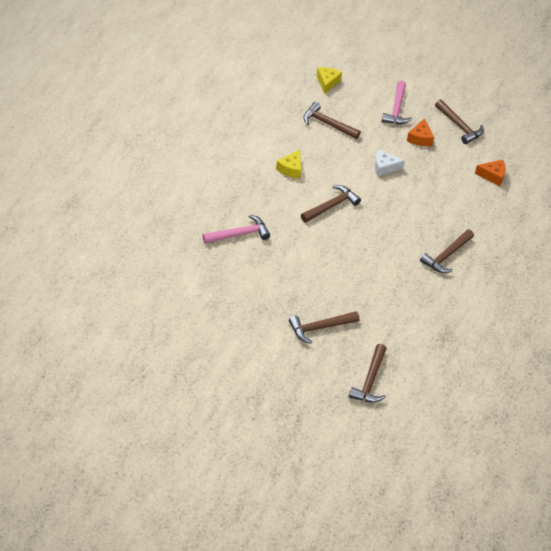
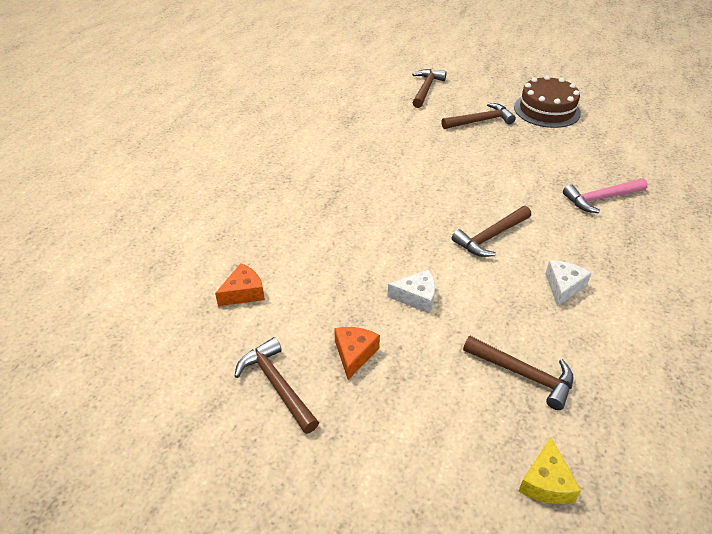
camera: 175 degrees left, 5 degrees down
yellow cheese [276,150,301,178] -> white cheese [545,260,592,306]
pink hammer [382,81,412,124] -> none
brown hammer [420,229,474,273] -> none
orange cheese [475,160,506,186] -> orange cheese turned 135 degrees clockwise [215,263,265,306]
none -> brown cake [514,75,581,128]

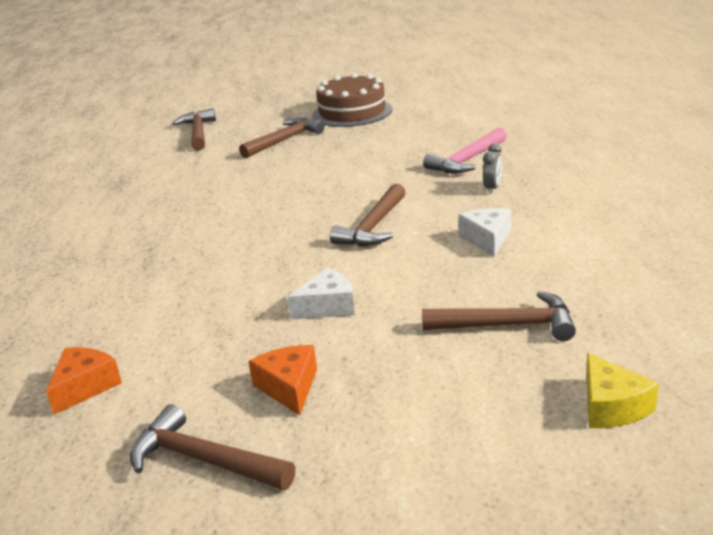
camera: 25 degrees left, 15 degrees down
none -> grey clock [483,144,502,194]

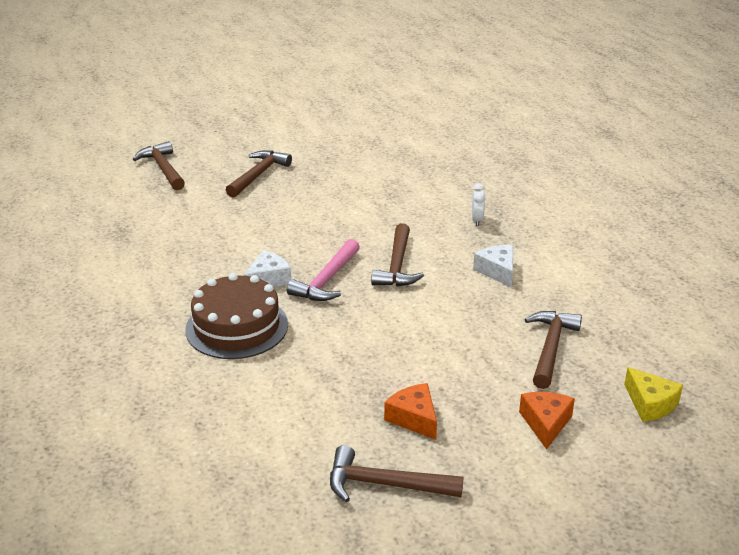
camera: 20 degrees left, 5 degrees up
orange cheese [46,347,122,415] -> orange cheese moved to [519,392,575,449]
white cheese [287,268,355,319] -> white cheese moved to [243,250,292,287]
brown cake [312,73,392,127] -> brown cake moved to [185,273,288,359]
brown hammer [422,291,576,341] -> brown hammer turned 60 degrees counterclockwise [525,311,582,389]
pink hammer [423,127,507,173] -> pink hammer moved to [287,239,360,301]
grey clock [483,144,502,194] -> white clock [472,183,485,226]

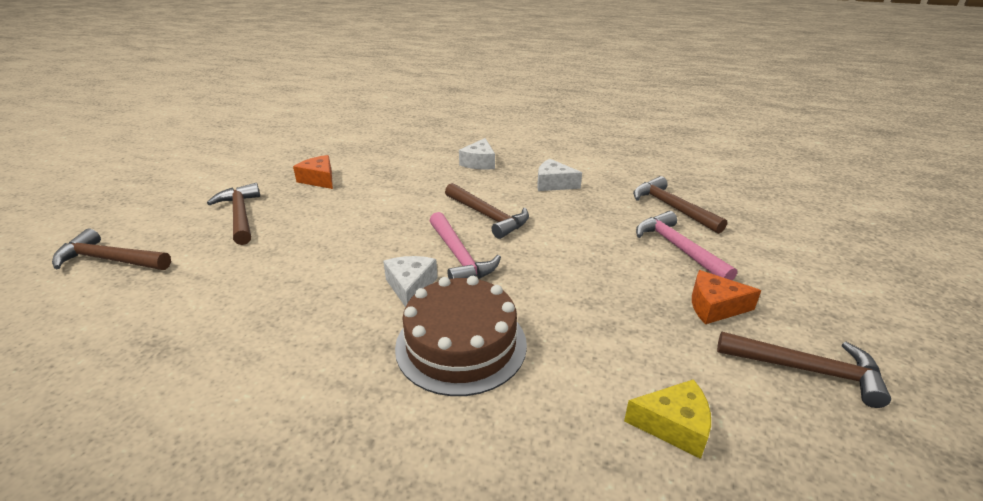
camera: 50 degrees left, 0 degrees up
brown hammer [330,445,463,502] -> brown hammer turned 120 degrees counterclockwise [717,331,891,408]
white clock [472,183,485,226] -> white cheese [459,138,495,170]
orange cheese [519,392,575,449] -> orange cheese moved to [293,155,333,189]
yellow cheese [624,367,683,422] -> yellow cheese moved to [624,379,711,459]
none -> pink hammer [636,211,737,280]

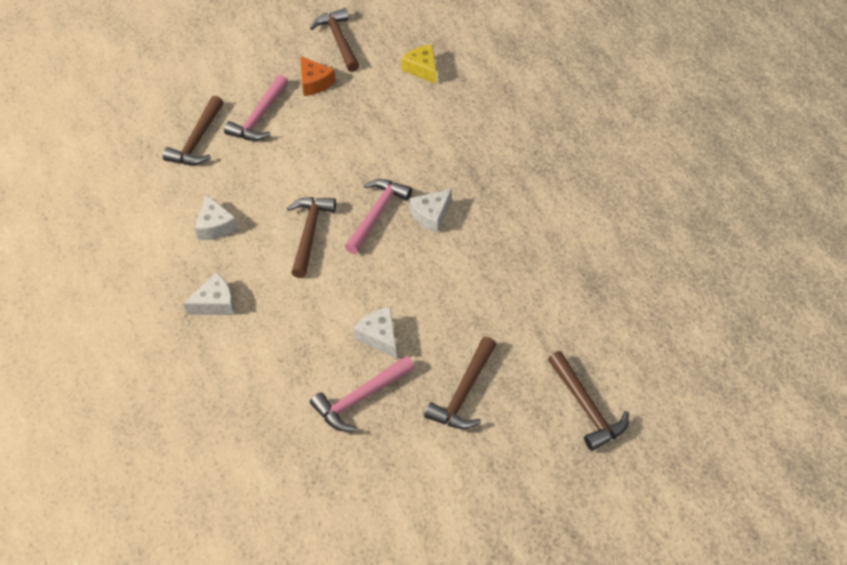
camera: 130 degrees left, 20 degrees up
orange cheese [293,155,333,189] -> pink hammer [310,355,415,431]
brown cake [395,276,527,396] -> none
none -> white cheese [353,307,396,358]

